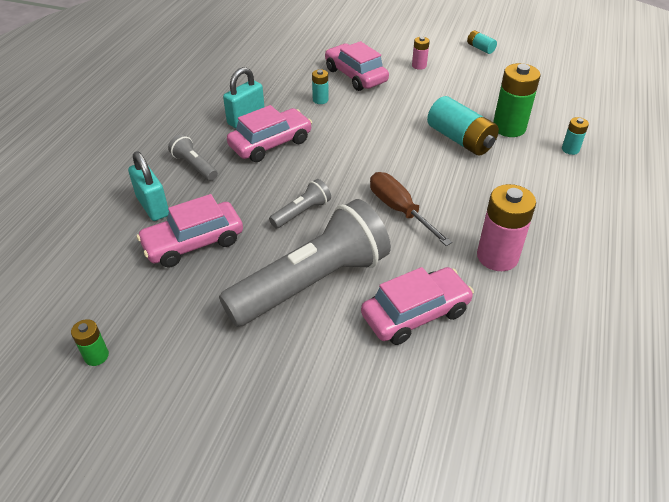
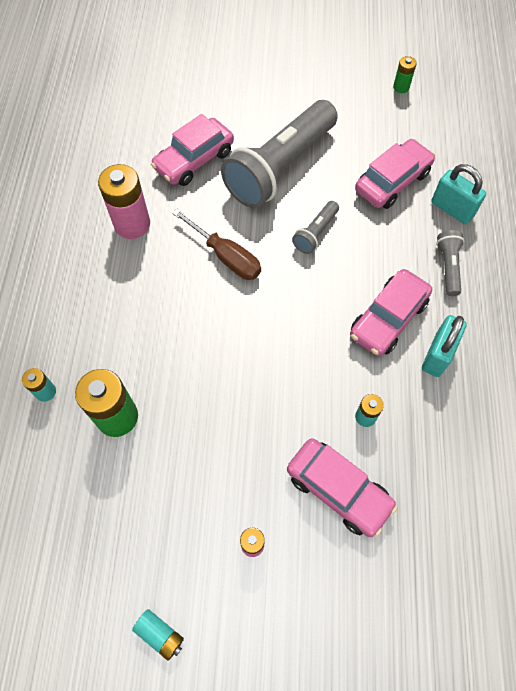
camera: 165 degrees right, 20 degrees up
grey flashlight [168,134,218,181] -> grey flashlight turned 120 degrees counterclockwise [436,230,464,296]
turquoise battery [427,96,499,156] -> none

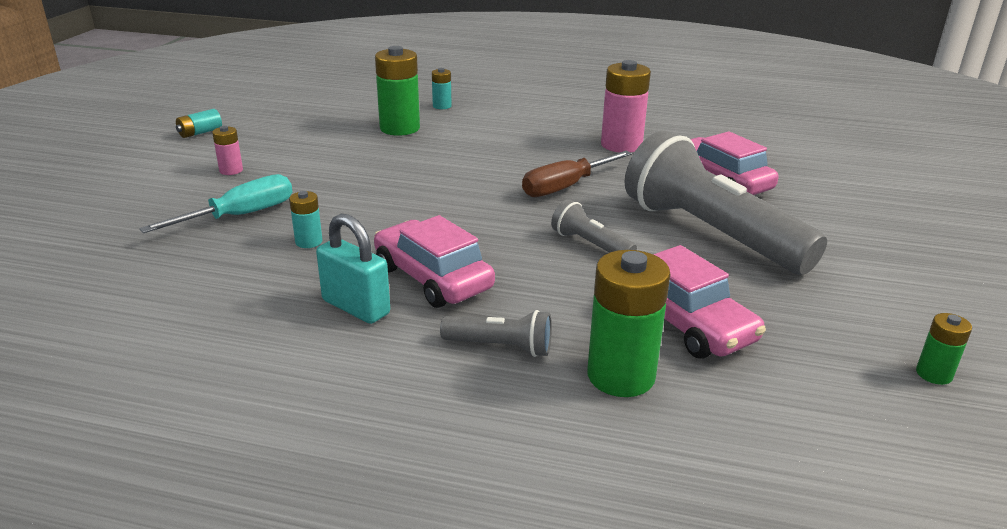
camera: 100 degrees right, 35 degrees down
pink car [287,438,397,537] -> turquoise screwdriver [139,174,293,233]
turquoise padlock [431,164,486,224] -> green battery [587,250,671,397]

